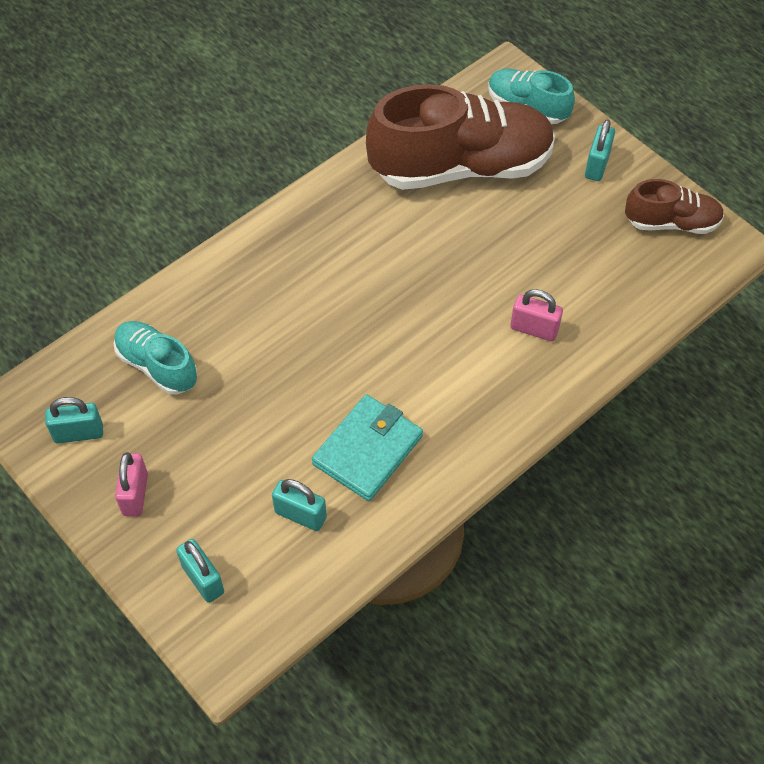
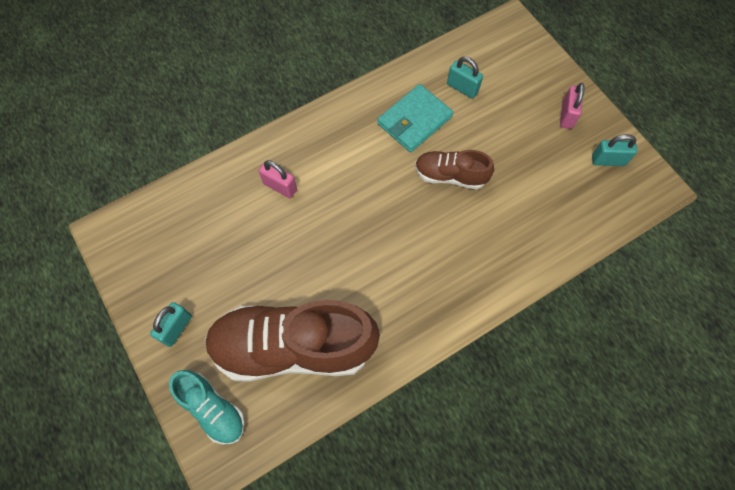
camera: 170 degrees left, 10 degrees up
turquoise shoe [114,321,198,395] -> none
turquoise padlock [176,539,224,603] -> none
brown shoe [625,179,724,234] -> brown shoe moved to [415,150,494,189]

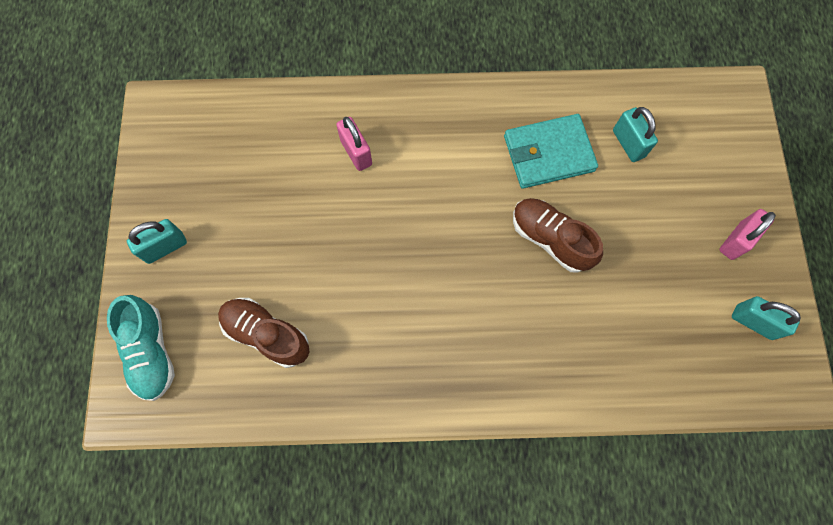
camera: 30 degrees right, 5 degrees up
brown shoe [205,300,380,382] -> brown shoe [218,298,310,368], size x0.51

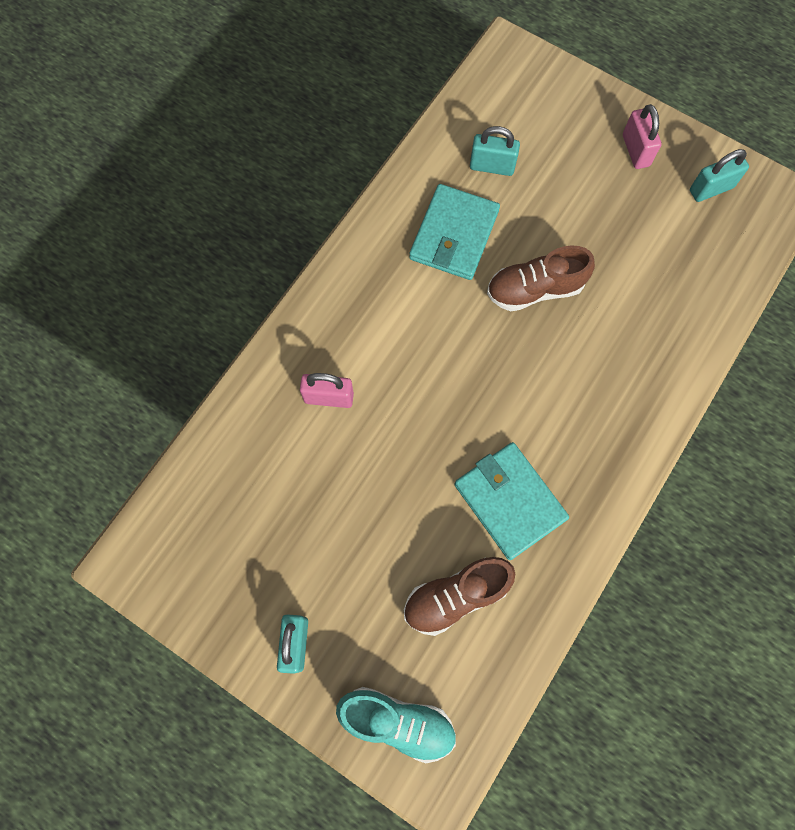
camera: 55 degrees left, 0 degrees up
none -> turquoise wallet [454,442,569,560]

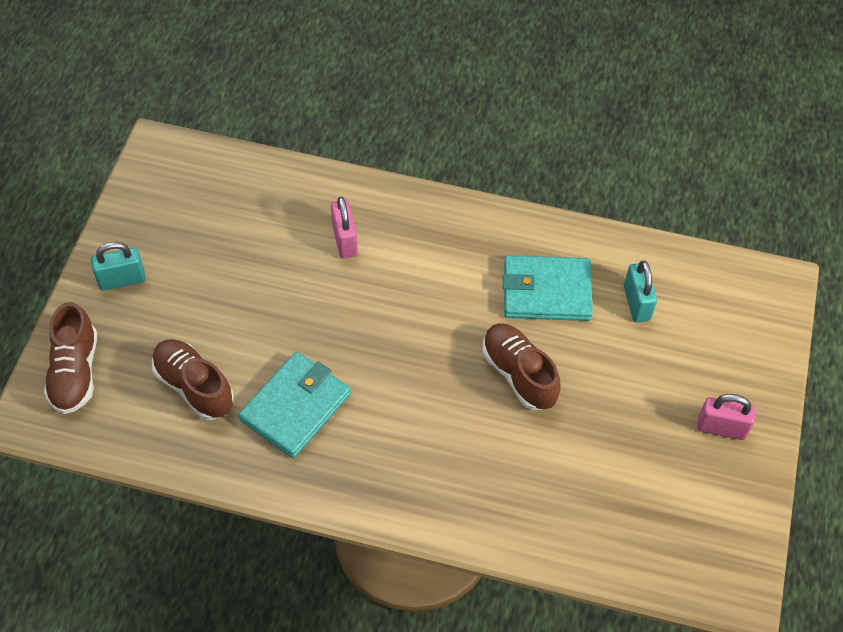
camera: 70 degrees right, 15 degrees down
turquoise shoe [336,687,456,763] -> brown shoe [44,302,97,414]
pink padlock [623,104,661,169] -> pink padlock turned 45 degrees clockwise [697,394,756,440]
turquoise padlock [690,149,749,202] -> none

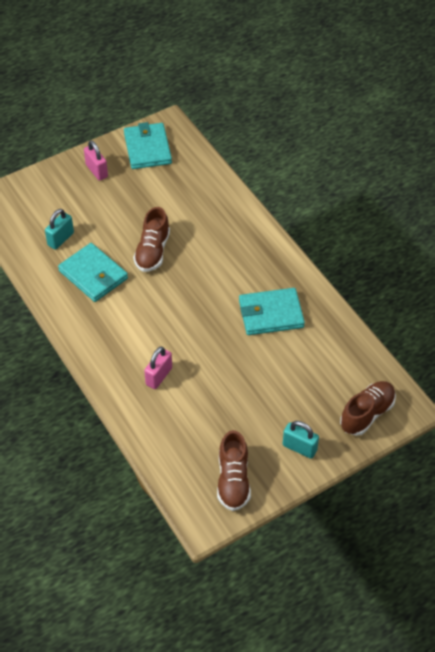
camera: 135 degrees left, 5 degrees down
brown shoe [152,339,234,420] -> brown shoe moved to [217,430,251,511]
none -> turquoise wallet [124,122,172,169]

